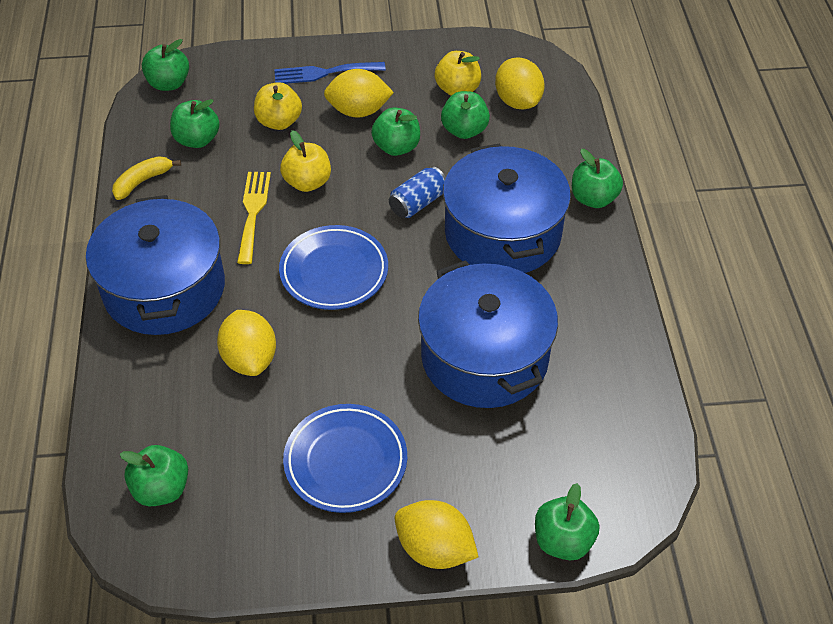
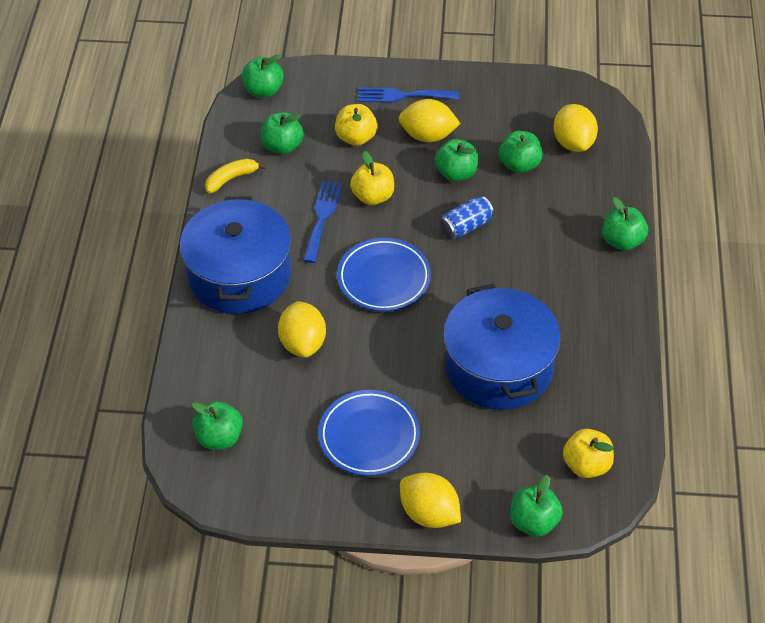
camera: 10 degrees right, 0 degrees up
yellow fork [237,172,271,264] -> blue fork [303,181,342,263]
yellow apple [435,51,481,96] -> yellow apple moved to [563,429,614,478]
blue pot [443,143,571,273] -> none

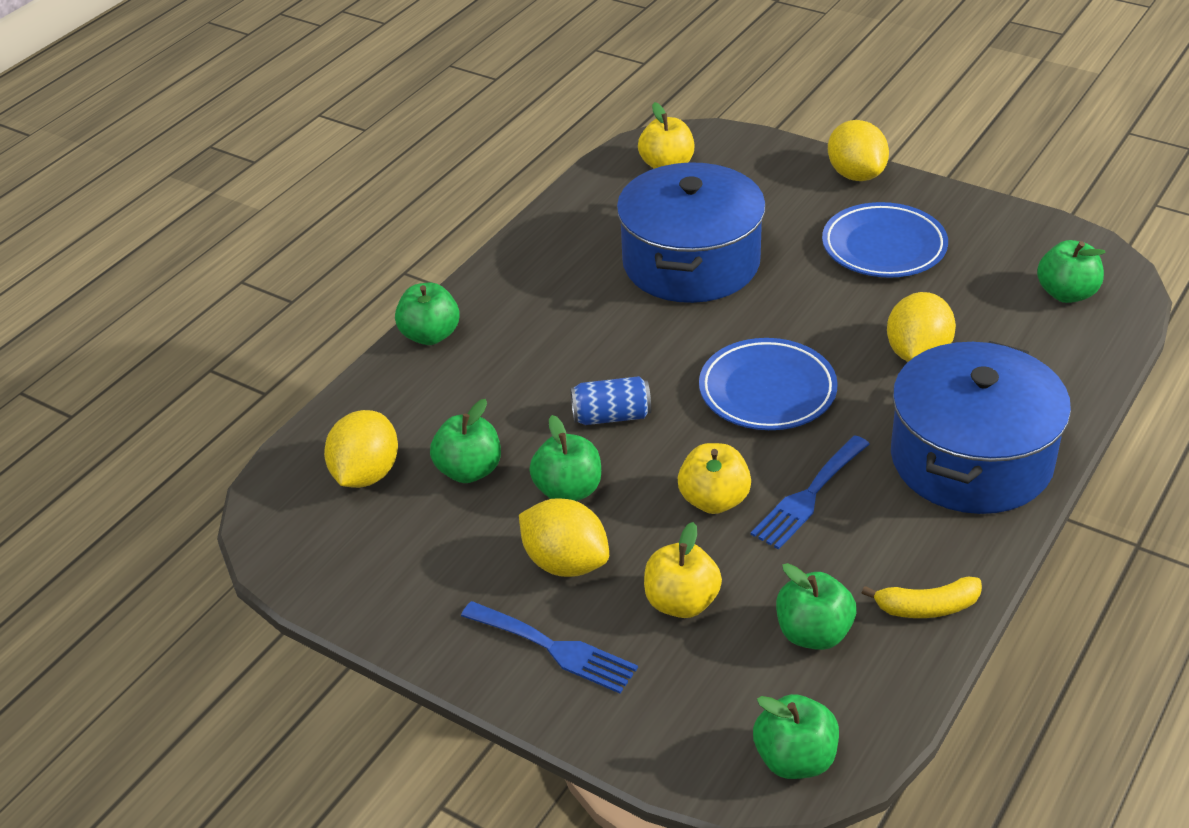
camera: 150 degrees left, 10 degrees down
green apple [510,475,563,536] -> none

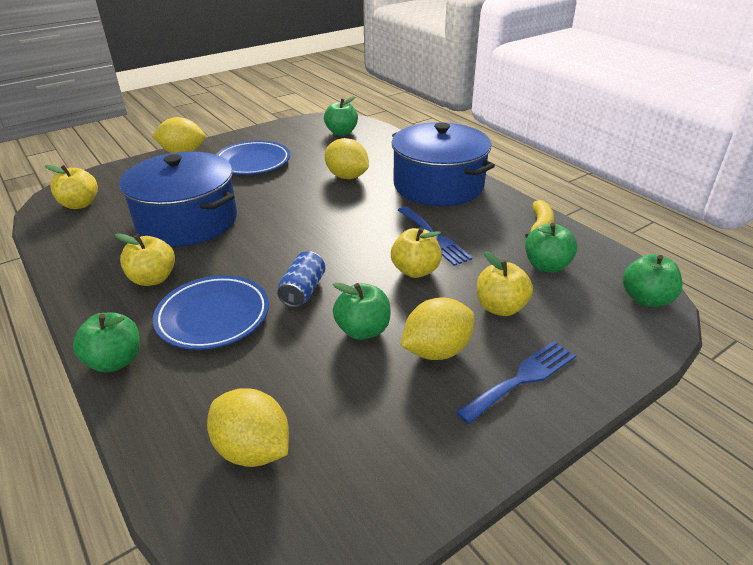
camera: 70 degrees left, 5 degrees down
green apple [430,399,501,483] -> none
blue plate [699,338,838,430] -> blue plate moved to [153,275,269,350]
none -> yellow apple [115,233,175,286]

